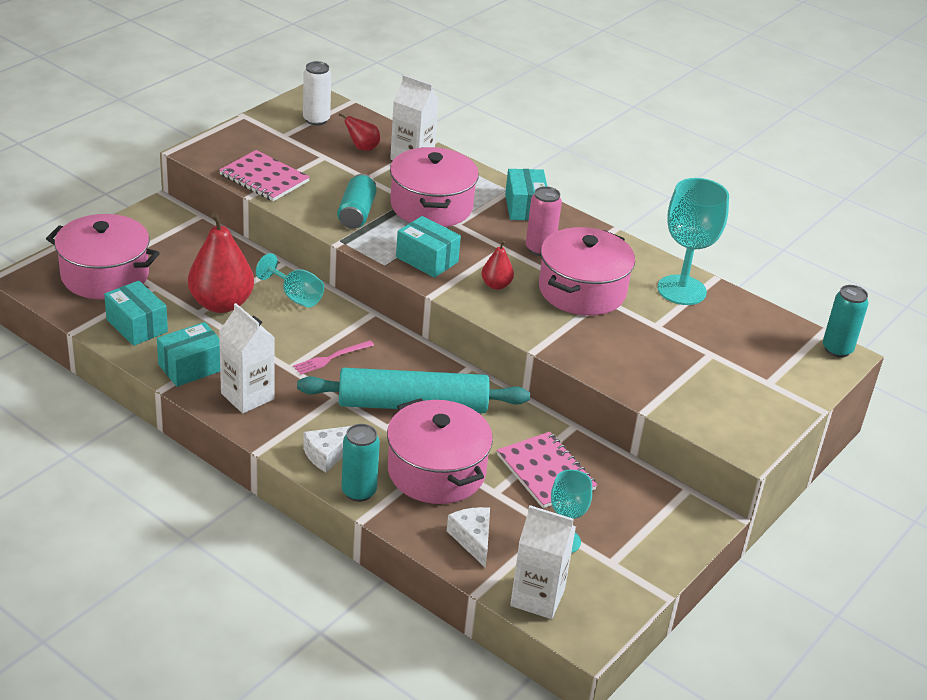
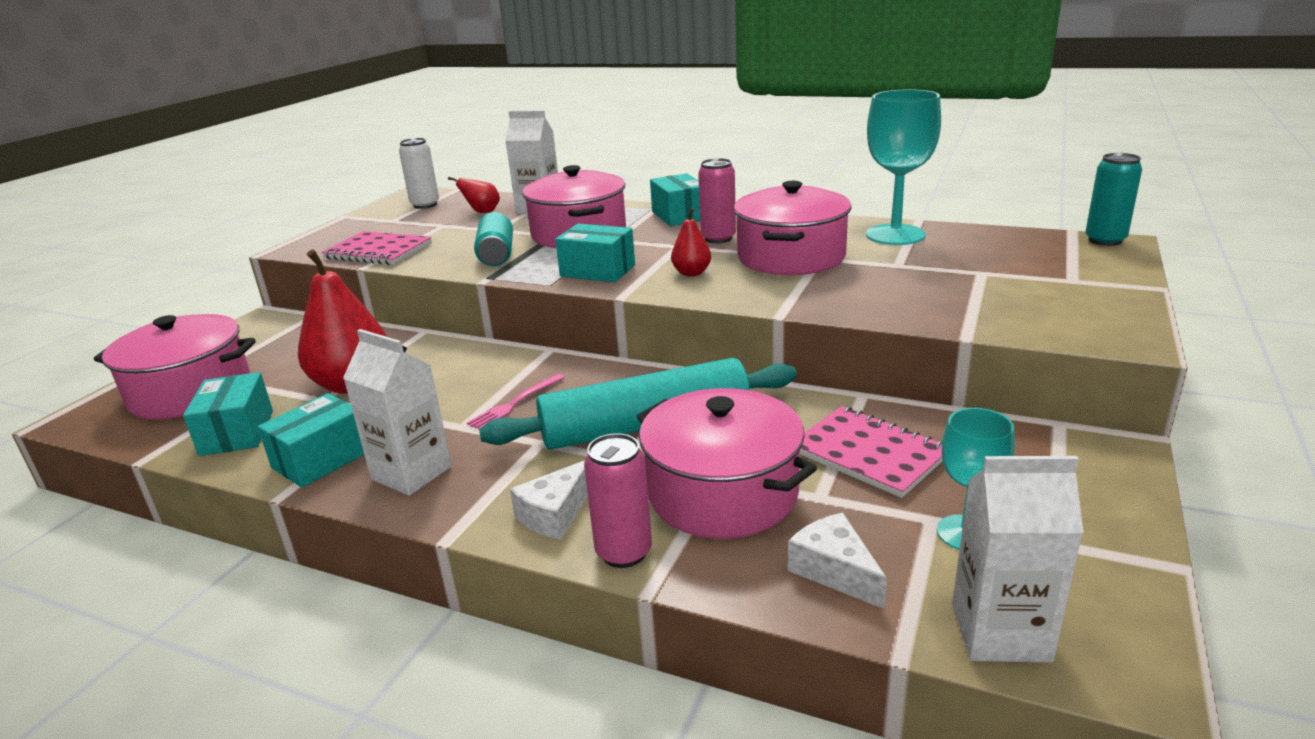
camera: 10 degrees left, 10 degrees down
turquoise box [104,281,168,346] -> turquoise box turned 45 degrees clockwise [183,372,273,456]
turquoise goblet [256,253,324,307] -> none
turquoise can [341,424,380,502] -> pink can [584,433,652,568]

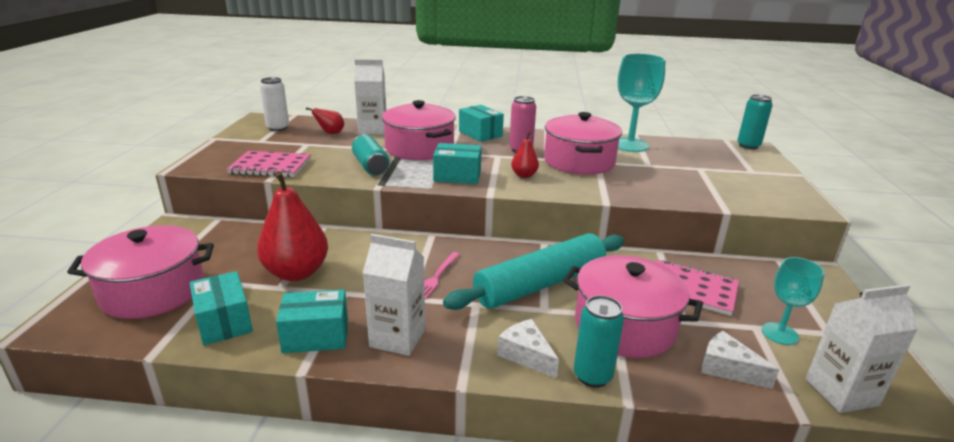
camera: 20 degrees left, 0 degrees up
turquoise box [258,393,364,488] -> turquoise box turned 60 degrees clockwise [276,290,348,353]
white cheese [510,460,588,540] -> white cheese turned 120 degrees clockwise [497,319,559,379]
pink can [584,433,652,568] -> turquoise can [574,295,624,388]

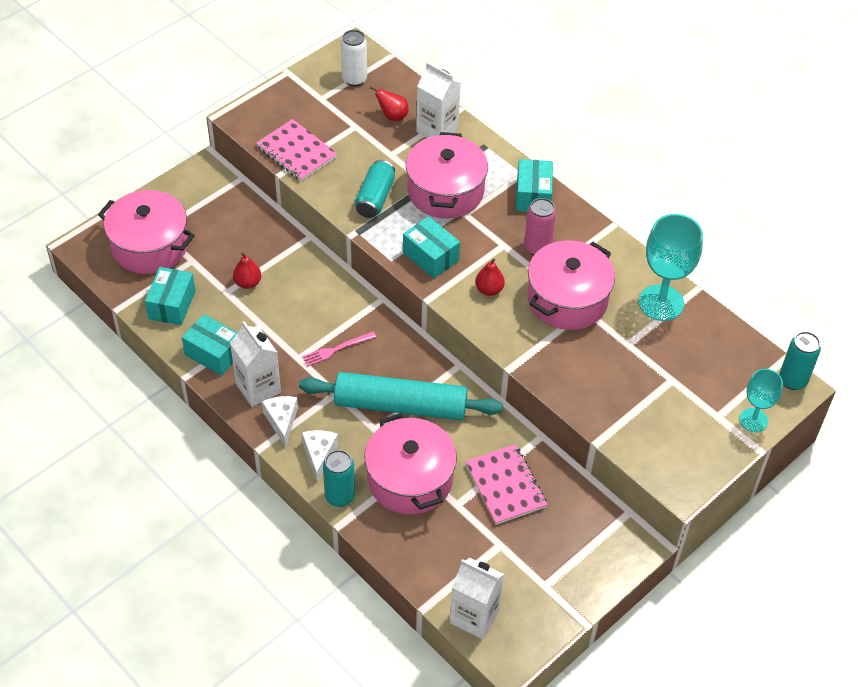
camera: 40 degrees right, 25 degrees up
red pear [257,171,328,281] -> red pear [233,252,261,289], size x0.49
white cheese [701,331,779,389] -> white cheese moved to [262,396,298,447]
turquoise goblet [762,257,825,345] -> turquoise goblet moved to [739,369,783,432]

